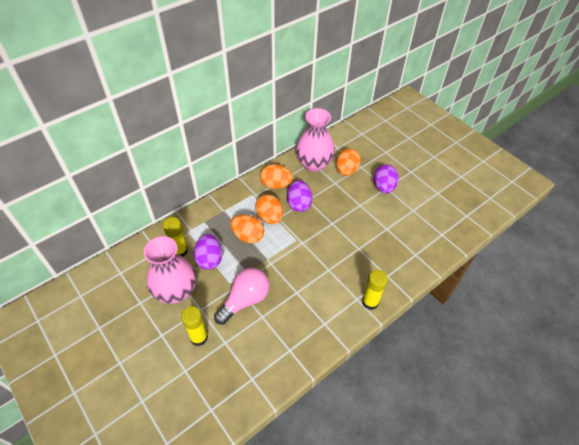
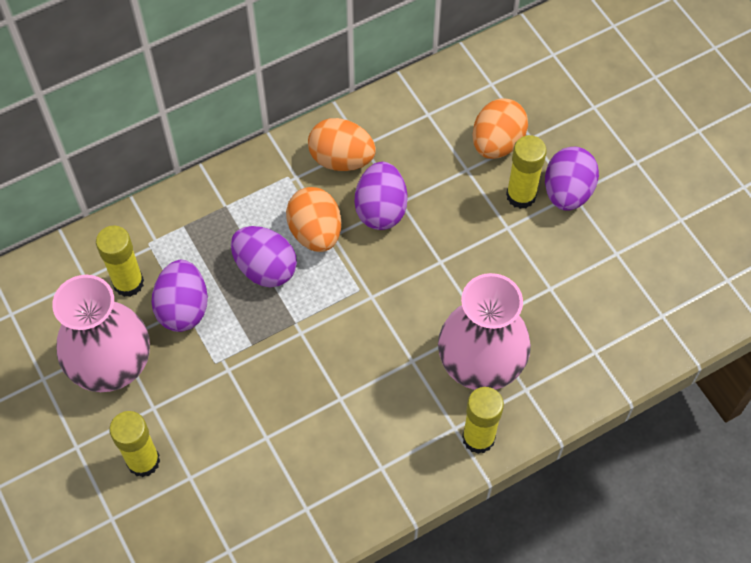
camera: 10 degrees right, 10 degrees up
pink light bulb [214,268,269,325] -> none
orange egg [230,214,264,243] -> purple egg [231,226,297,287]
pink vase [296,108,335,172] -> pink vase moved to [438,273,531,390]
none -> yellow glue stick [506,135,547,209]

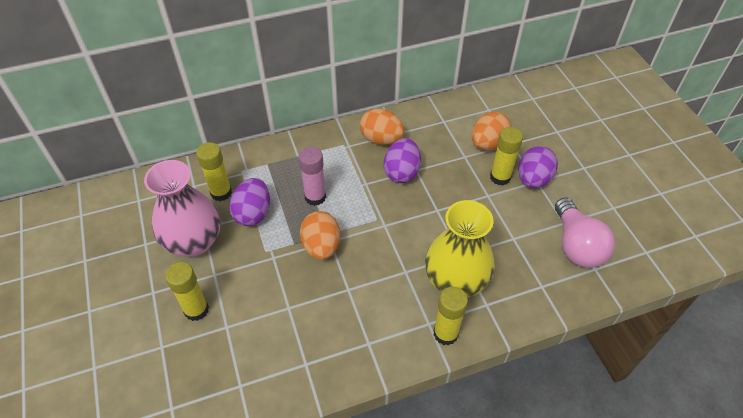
camera: 10 degrees right, 10 degrees down
purple egg [231,226,297,287] -> pink glue stick [299,147,326,206]
orange egg [286,187,341,252] -> orange egg moved to [300,211,340,260]
pink vase [438,273,531,390] -> yellow vase [425,200,495,297]
none -> pink light bulb [555,198,615,268]

